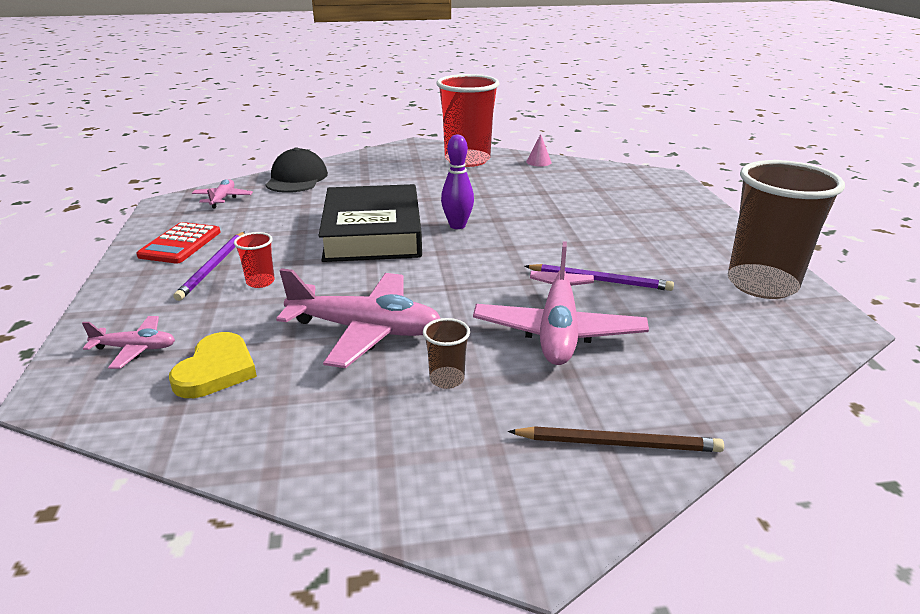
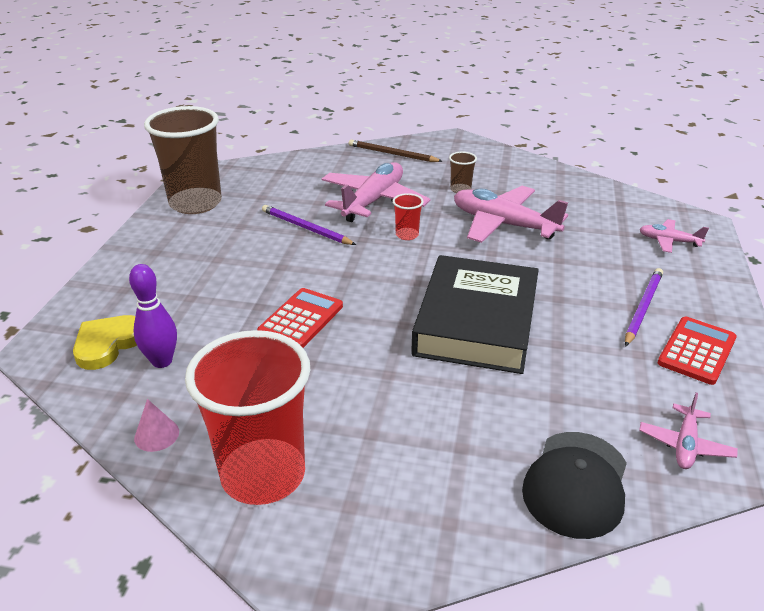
camera: 160 degrees left, 5 degrees up
yellow heart [169,332,257,398] -> yellow heart moved to [73,315,137,370]
red cup [234,232,275,288] -> red cup moved to [392,193,424,240]
purple bowling pin [441,135,474,229] -> purple bowling pin moved to [129,264,177,368]
none -> red calculator [257,288,343,348]

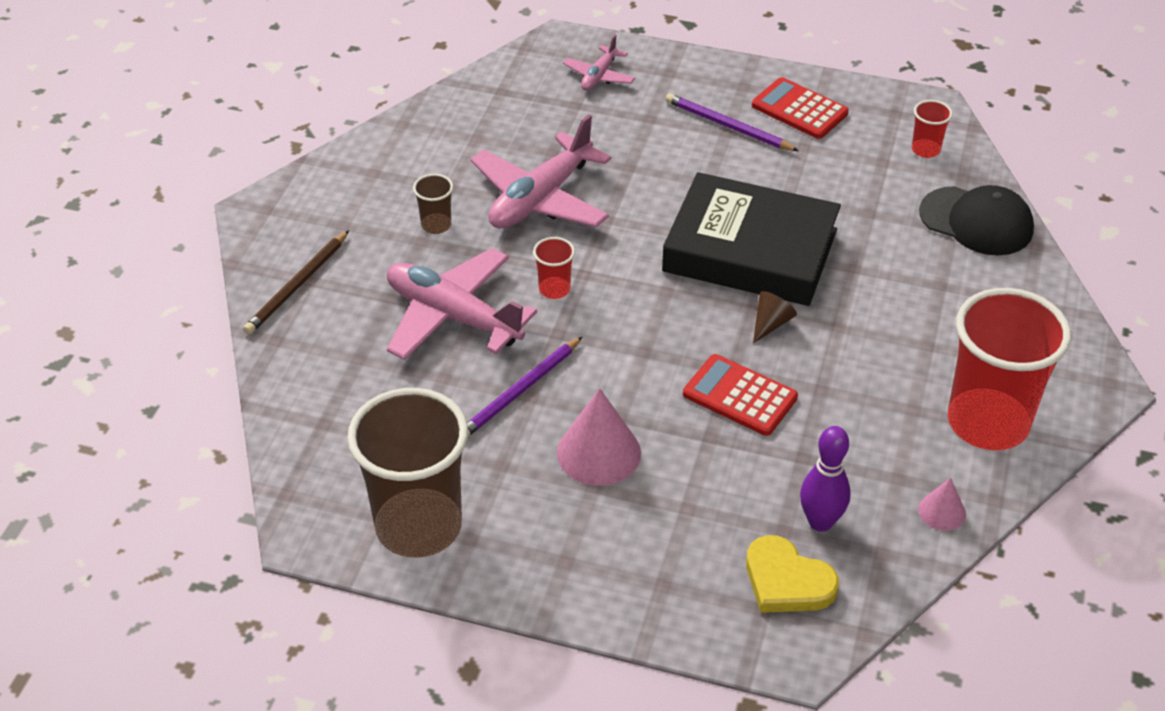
camera: 85 degrees left, 10 degrees up
pink plane [639,393,738,469] -> red cup [912,100,953,158]
none -> pink cone [557,388,641,486]
none -> brown cone [753,291,797,344]

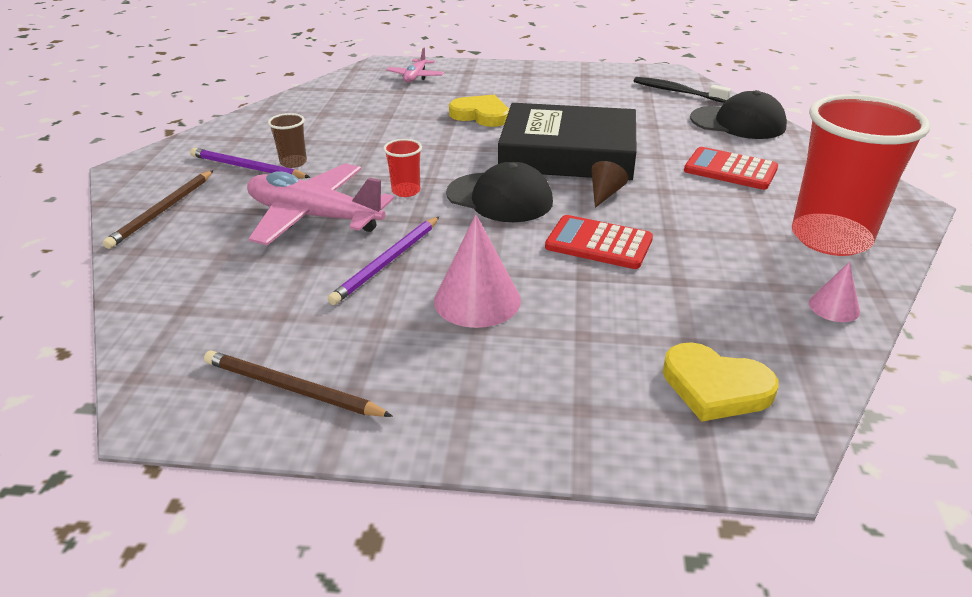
camera: 10 degrees left, 10 degrees down
brown cup [347,388,468,558] -> brown pencil [204,350,393,417]
pink plane [471,114,611,228] -> none
purple pencil [666,93,799,151] -> purple pencil moved to [190,148,310,178]
red calculator [752,77,849,139] -> red calculator moved to [684,147,778,190]
purple bowling pin [800,426,851,532] -> none
red cup [912,100,953,158] -> black toothbrush [634,77,731,103]
none -> black cap [446,162,553,222]
none -> yellow heart [449,95,509,127]

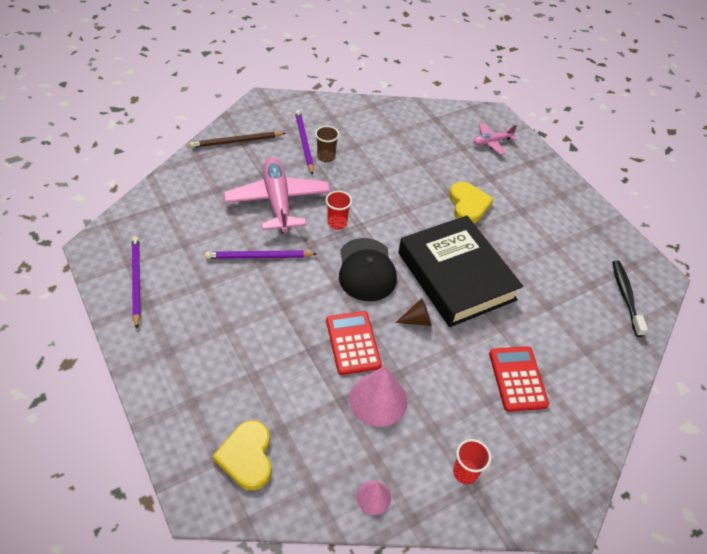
camera: 50 degrees right, 15 degrees up
brown pencil [204,350,393,417] -> purple pencil [132,236,140,329]
pink cone [434,215,521,328] -> pink cone moved to [349,366,408,427]
black cap [690,90,787,139] -> none
red cup [792,94,930,256] -> red cup [453,439,491,484], size x0.41

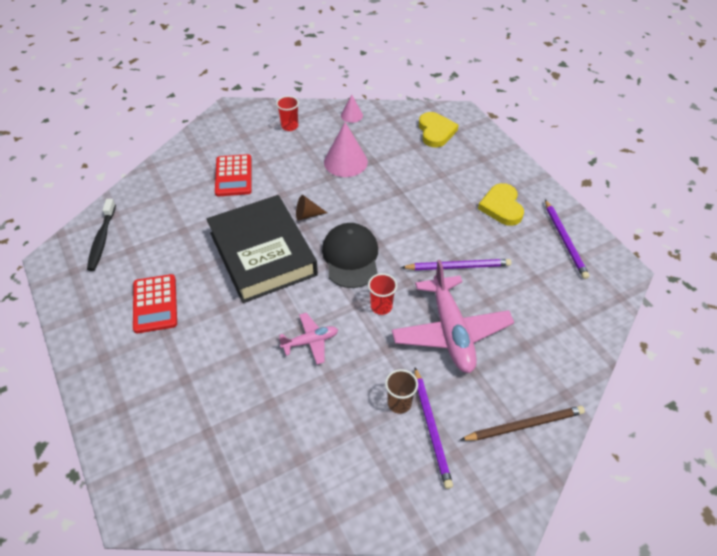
camera: 175 degrees left, 0 degrees up
red calculator [326,311,382,375] -> red calculator moved to [133,274,177,334]
yellow heart [449,182,494,223] -> yellow heart moved to [478,183,524,226]
pink plane [473,123,517,155] -> pink plane moved to [279,313,338,365]

